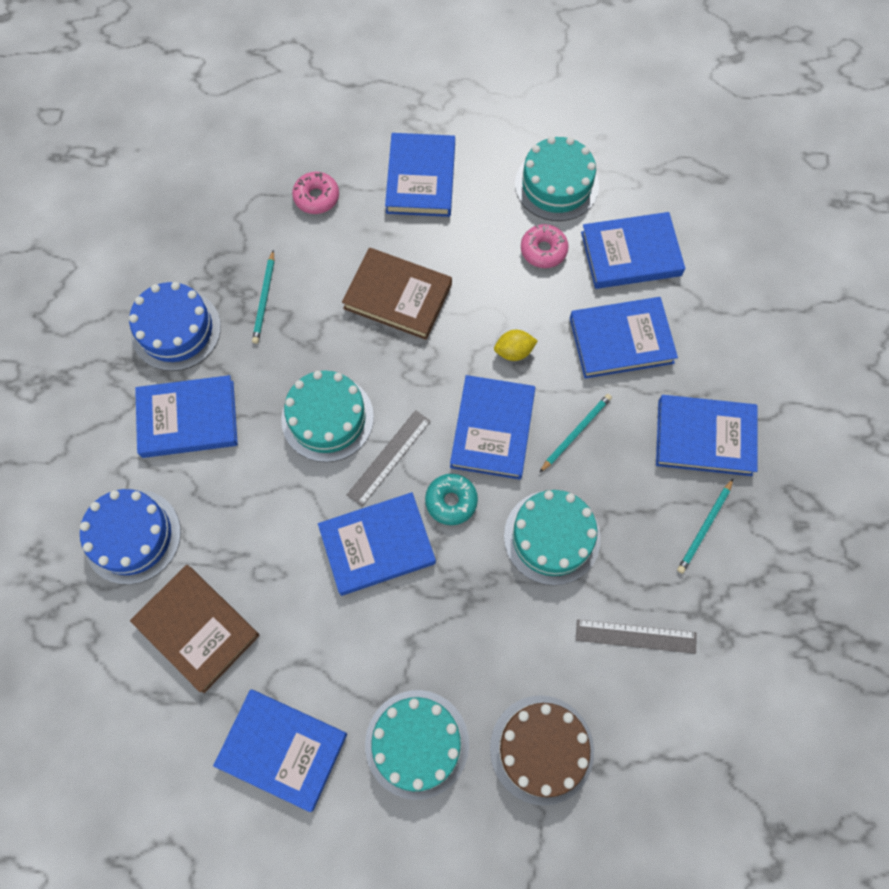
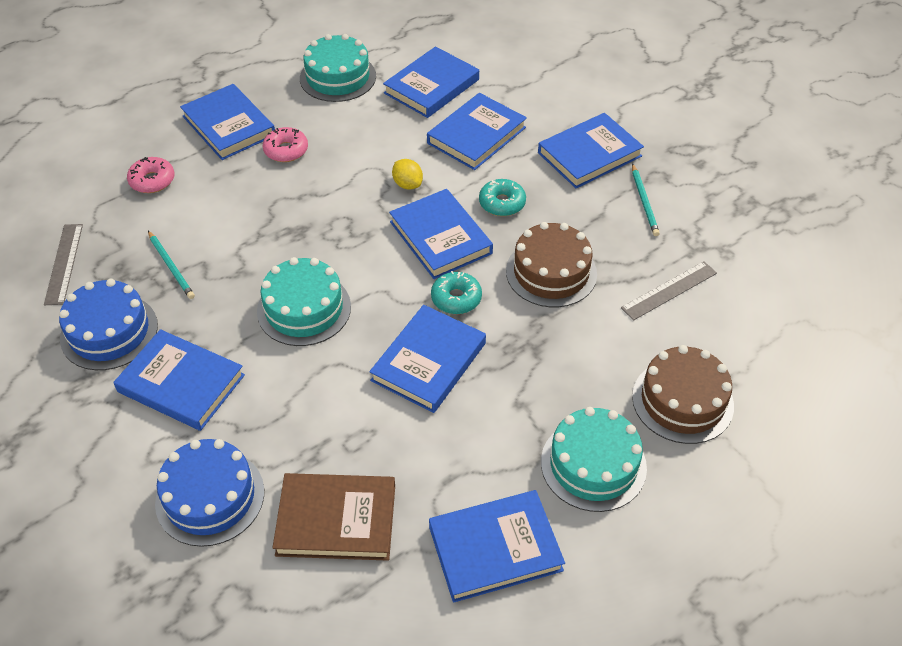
camera: 40 degrees left, 20 degrees down
blue book [135,375,238,458] -> blue book turned 75 degrees clockwise [113,329,245,431]
brown book [342,248,452,340] -> none
grey ruler [347,410,431,506] -> grey ruler moved to [44,224,83,305]
yellow lemon [494,330,538,361] -> yellow lemon turned 75 degrees counterclockwise [392,159,423,190]
turquoise cake [504,490,601,585] -> brown cake [506,222,597,307]
pink donut [521,224,569,268] -> pink donut moved to [263,127,308,162]
turquoise pencil [539,394,612,473] -> turquoise donut [479,179,526,216]

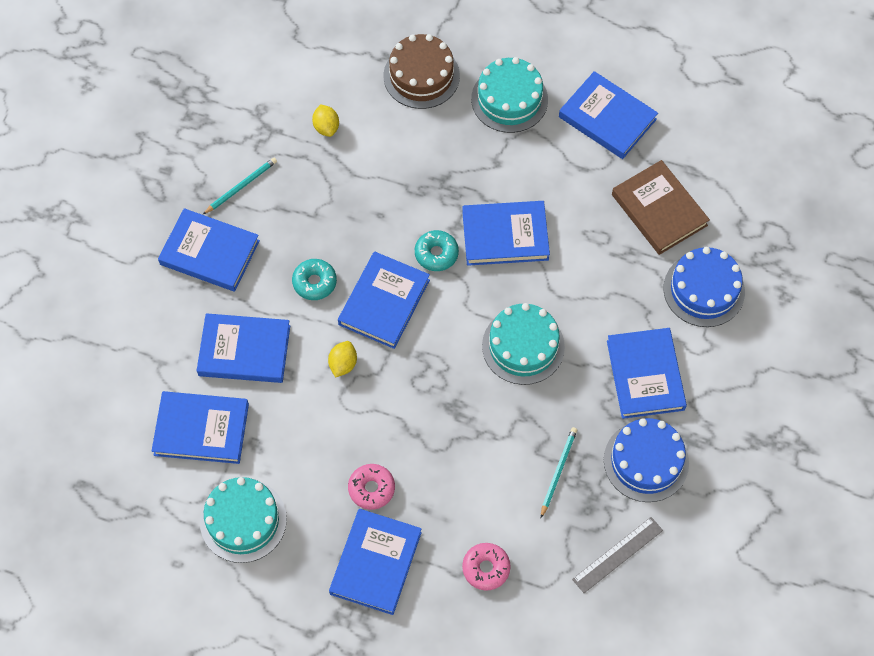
camera: 125 degrees left, 15 degrees up
brown cake [506,222,597,307] -> none
grey ruler [621,261,717,321] -> yellow lemon [312,105,339,137]

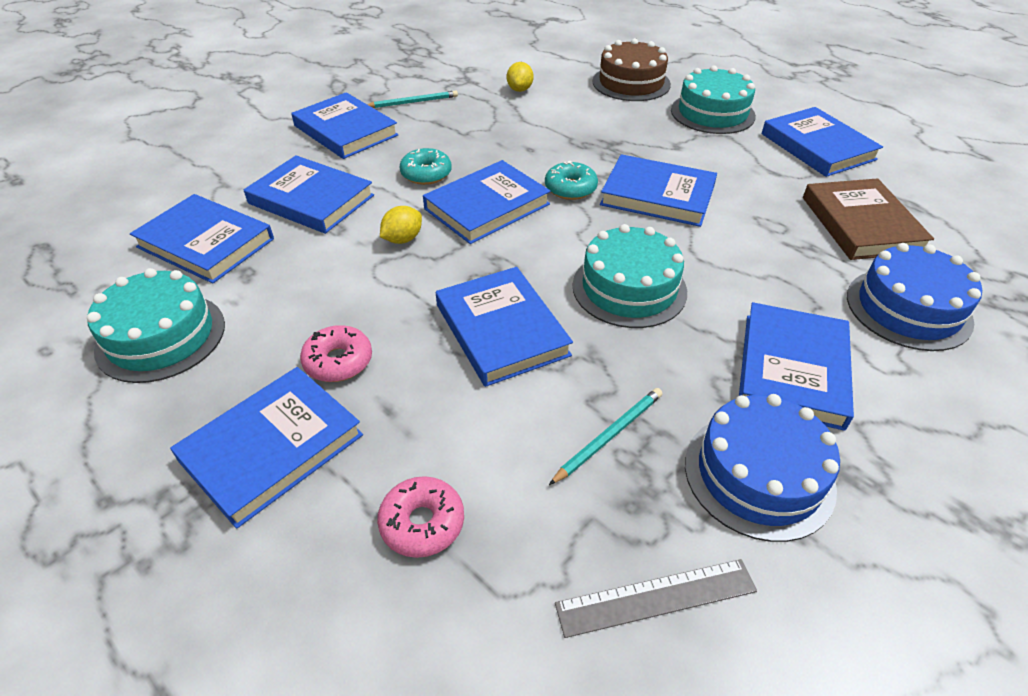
camera: 25 degrees right, 20 degrees down
none -> blue book [436,267,573,387]

